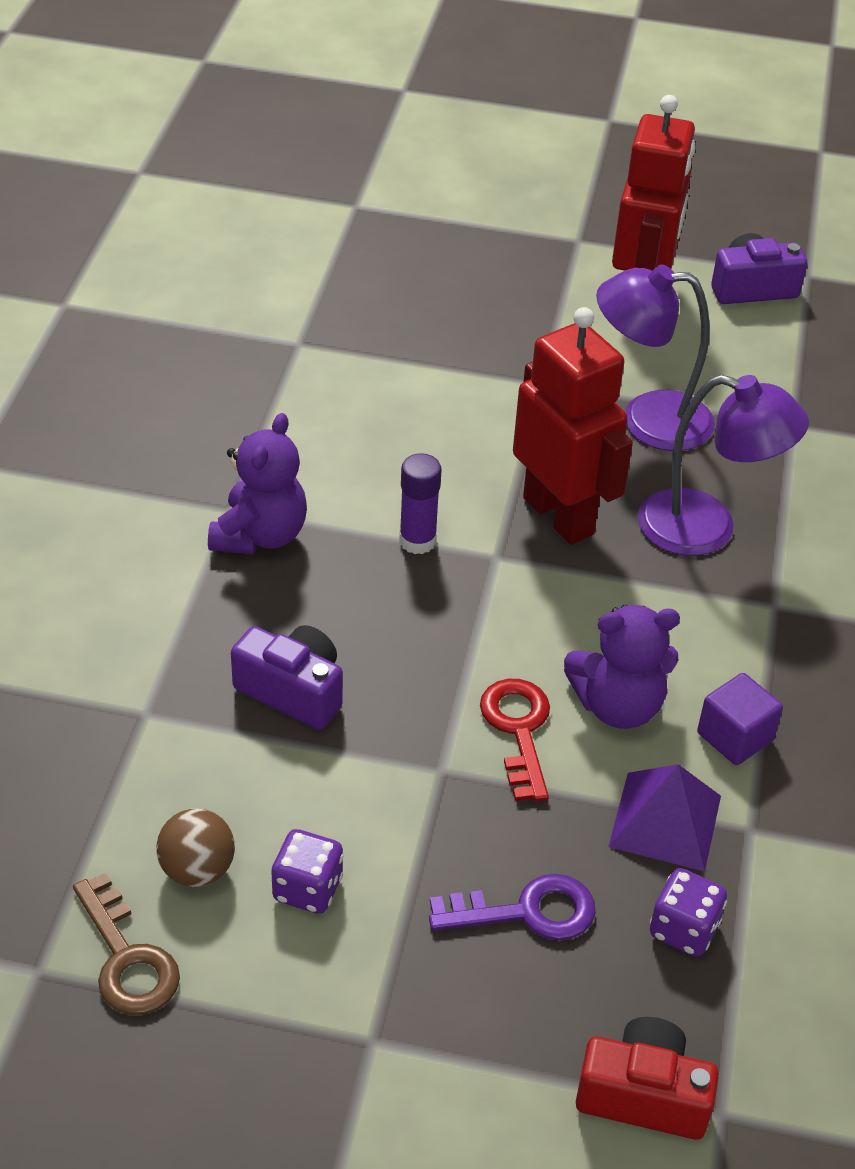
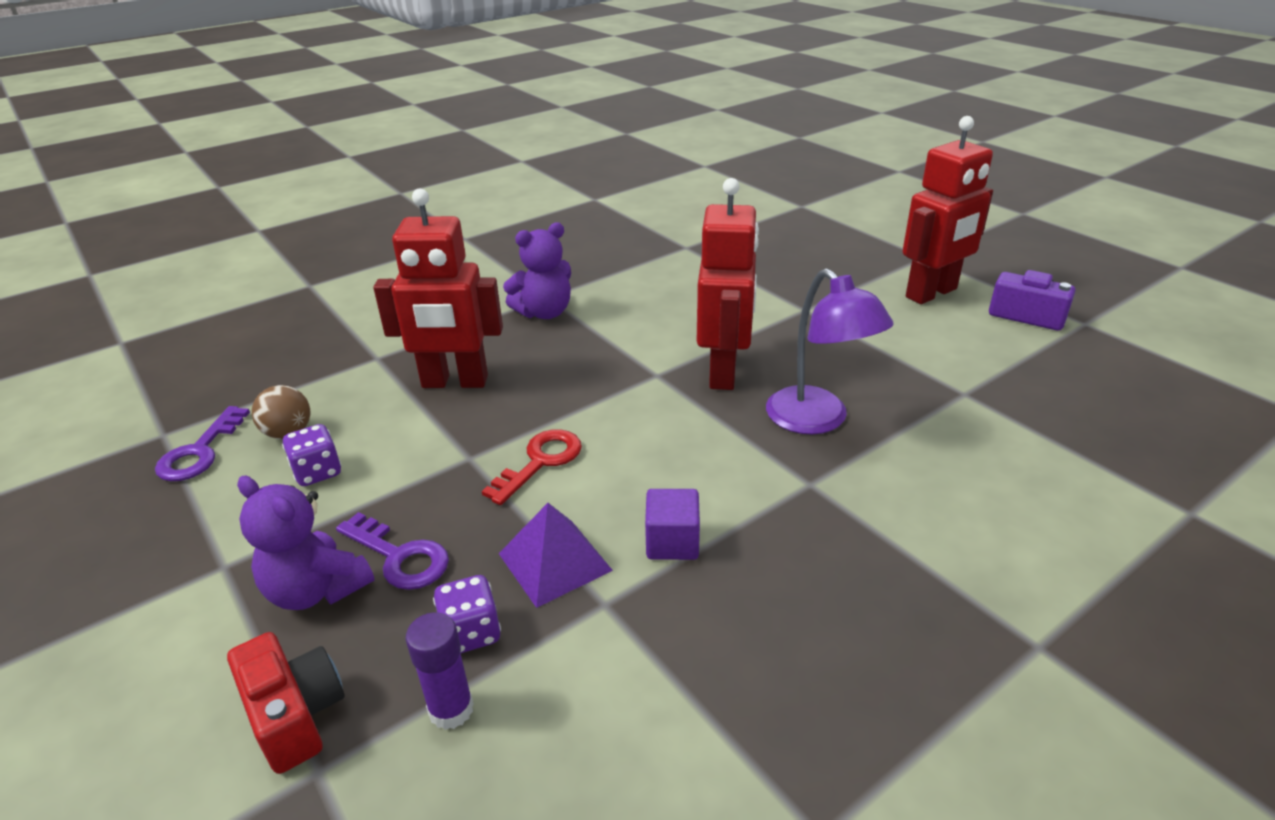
camera: 45 degrees right, 10 degrees down
brown key [73,873,180,1015] -> purple key [155,406,250,481]
purple camera [231,625,343,730] -> red robot [373,189,503,388]
purple glue stick [399,453,442,554] -> purple glue stick moved to [405,612,474,730]
purple teddy bear [564,604,680,729] -> purple teddy bear moved to [237,476,375,610]
purple lamp [596,264,715,451] -> none

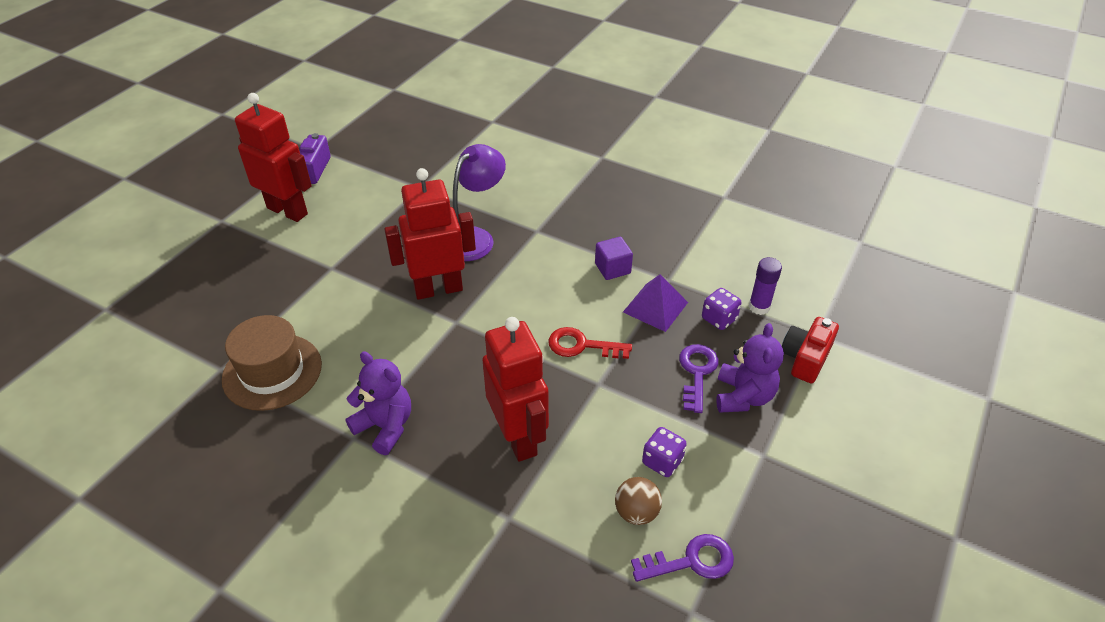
camera: 115 degrees left, 10 degrees up
none -> brown hat [222,315,322,411]

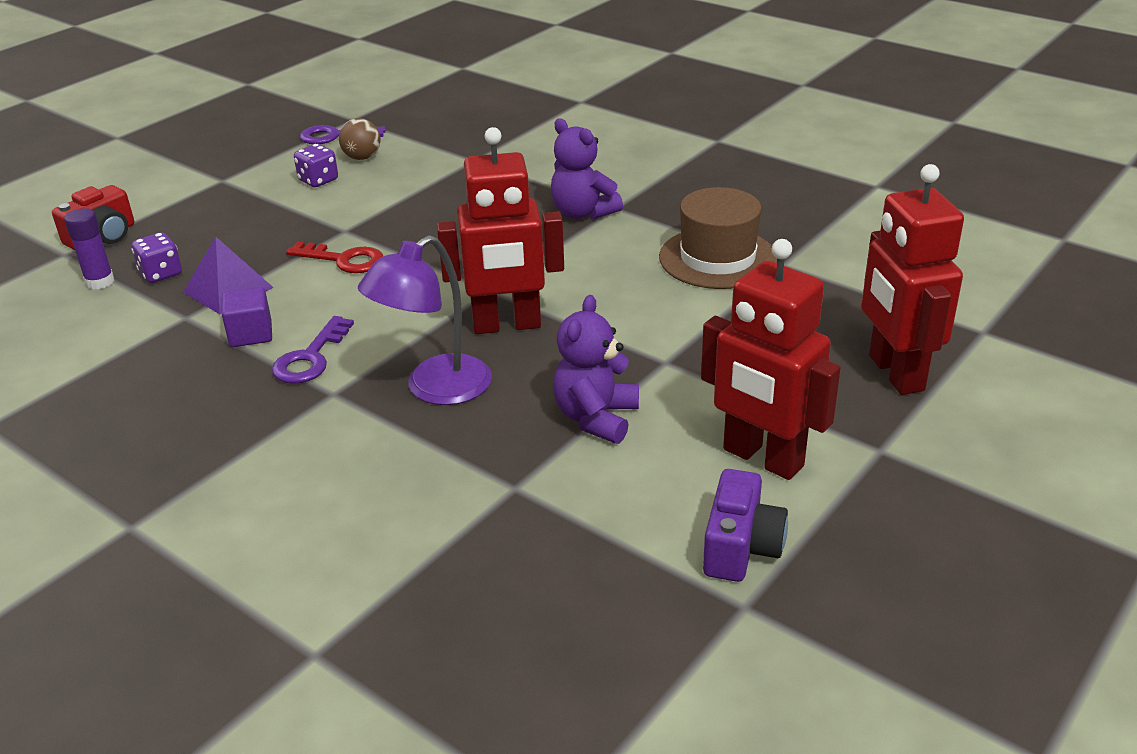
camera: 170 degrees left, 10 degrees down
red robot [482,317,549,462] -> red robot moved to [861,164,964,395]
purple key [679,344,719,413] -> purple key moved to [272,316,354,384]
purple teddy bear [716,323,784,413] -> purple teddy bear moved to [553,295,639,444]

